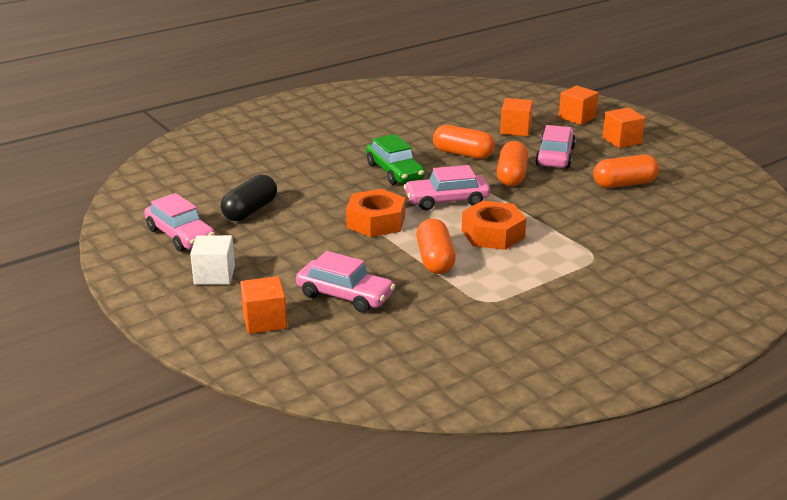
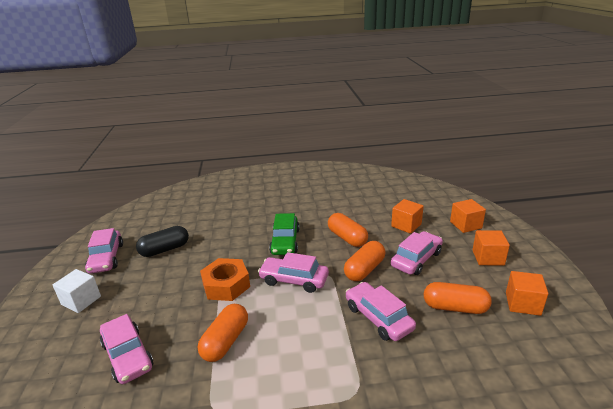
camera: 30 degrees right, 0 degrees up
orange cube [240,276,287,334] -> orange cube moved to [506,271,548,316]
orange nut [462,201,526,250] -> none
none -> pink car [346,282,416,341]

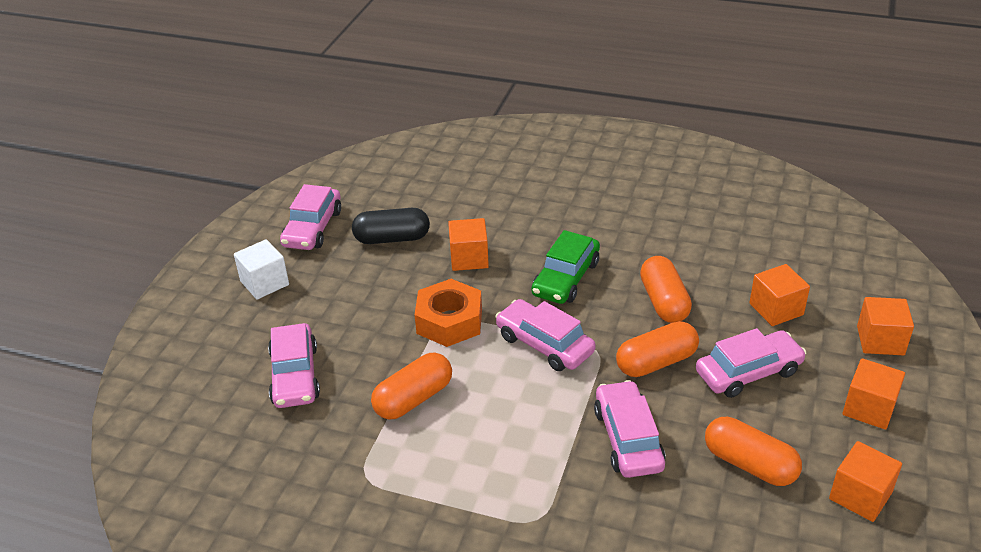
camera: 25 degrees right, 10 degrees up
none -> orange cube [448,218,489,271]

